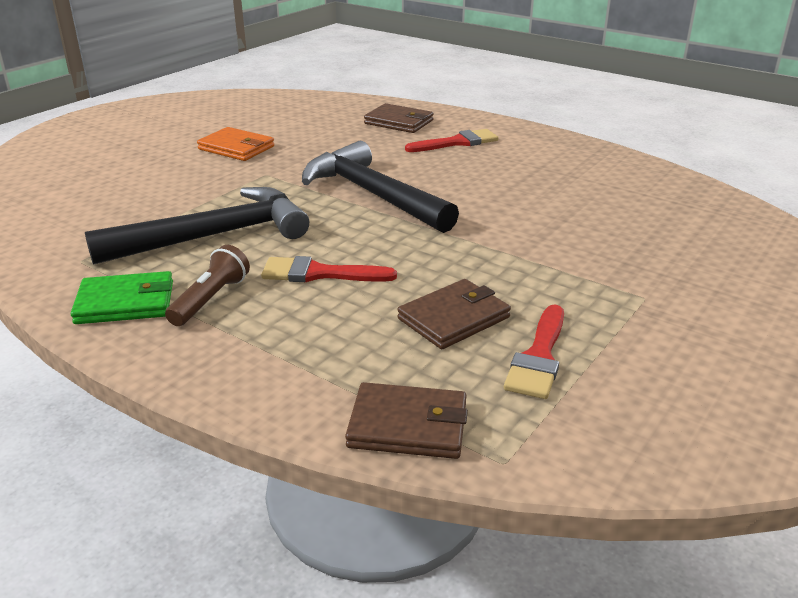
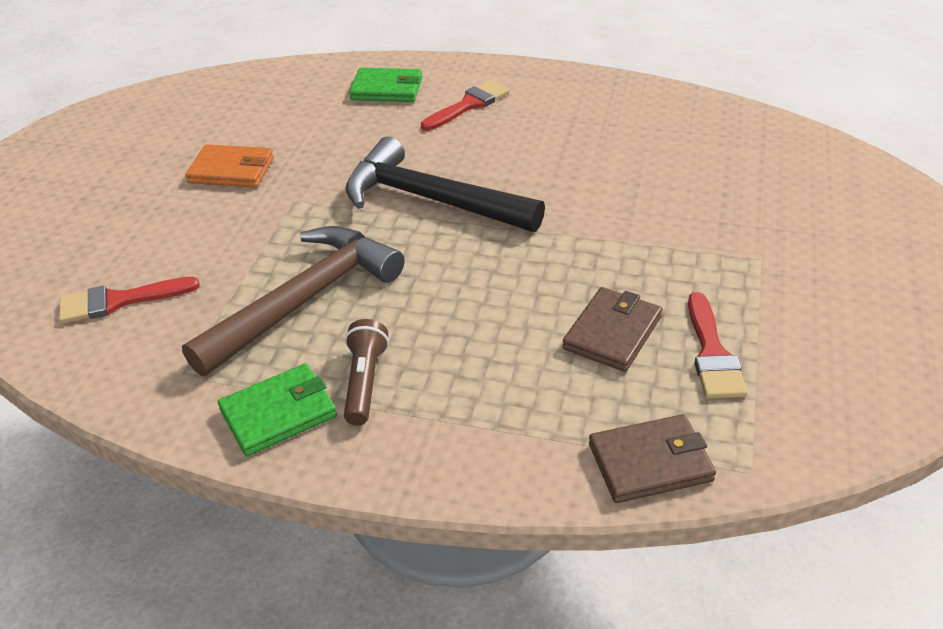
camera: 20 degrees left, 10 degrees up
black hammer [85,187,309,265] -> brown hammer [182,226,405,376]
red brush [261,256,397,282] -> red brush moved to [59,277,200,323]
brown wallet [364,103,434,133] -> green wallet [349,68,423,102]

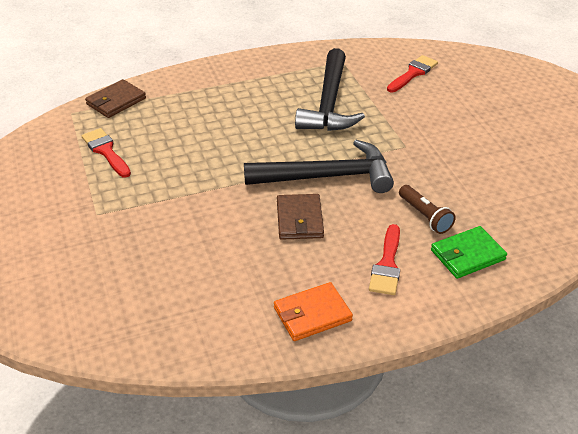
camera: 145 degrees right, 0 degrees up
brown hammer [182,226,405,376] -> black hammer [295,48,365,131]
orange wallet [186,144,274,188] -> orange wallet moved to [274,282,353,341]
green wallet [218,364,337,456] -> none
brown flashlight [344,319,389,425] -> brown flashlight moved to [399,185,456,234]
brown wallet [562,287,662,372] -> brown wallet moved to [277,194,324,240]

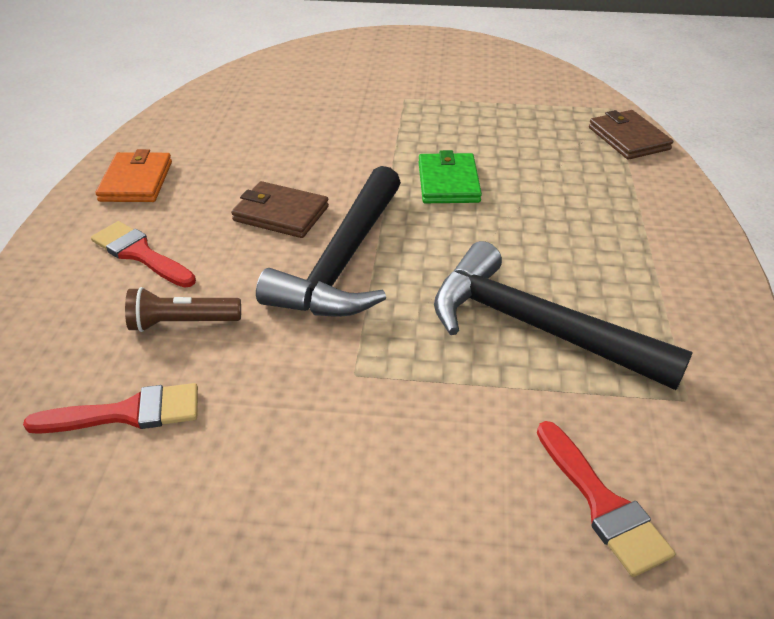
camera: 115 degrees right, 0 degrees up
red brush [82,128,131,178] -> red brush moved to [23,383,198,434]
green wallet [431,226,507,279] -> green wallet moved to [419,150,482,203]

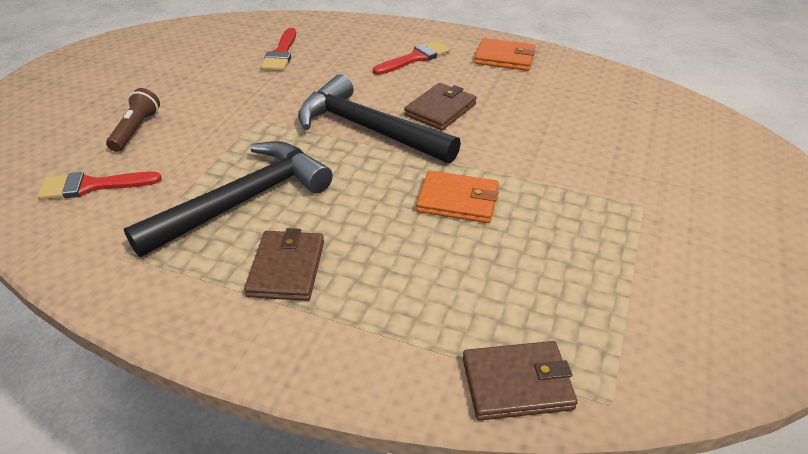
camera: 105 degrees right, 0 degrees up
brown flashlight [125,287,241,332] -> brown flashlight moved to [106,88,160,152]
green wallet [419,150,482,203] -> orange wallet [416,171,499,223]
none -> brown wallet [244,228,324,301]

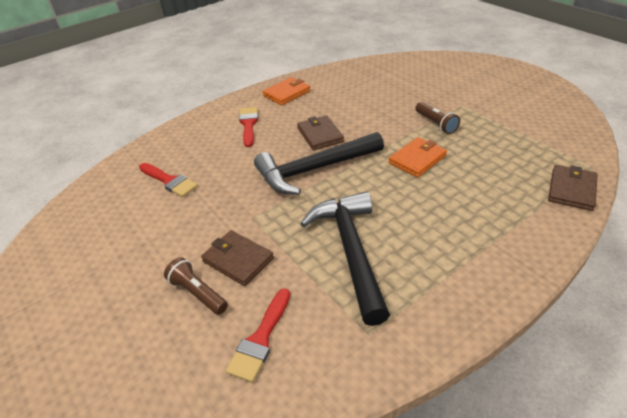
camera: 55 degrees left, 0 degrees up
brown wallet [244,228,324,301] -> brown wallet moved to [201,230,274,286]
none -> brown flashlight [416,102,460,134]

